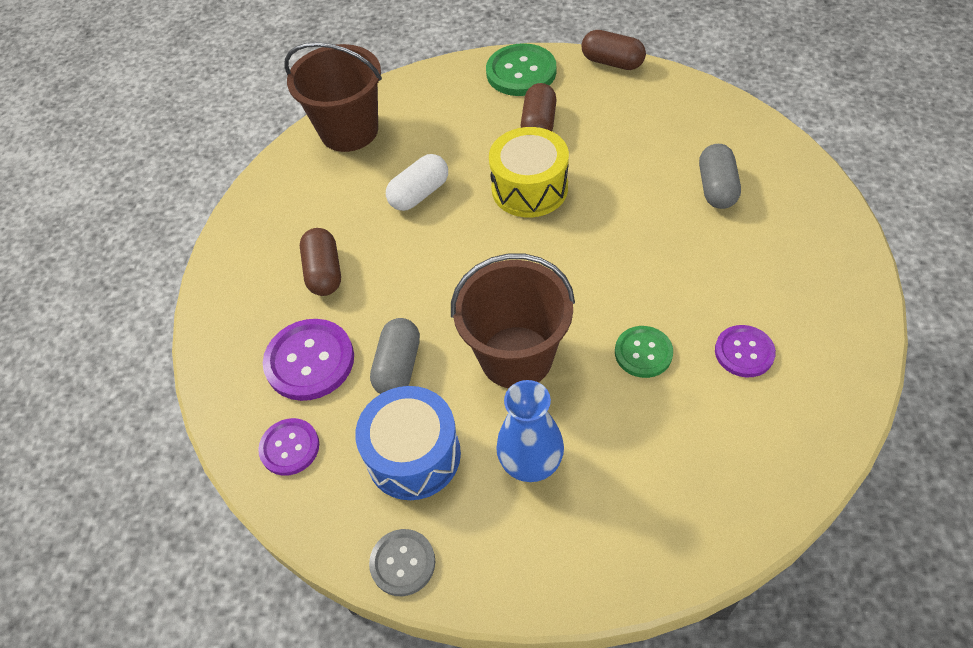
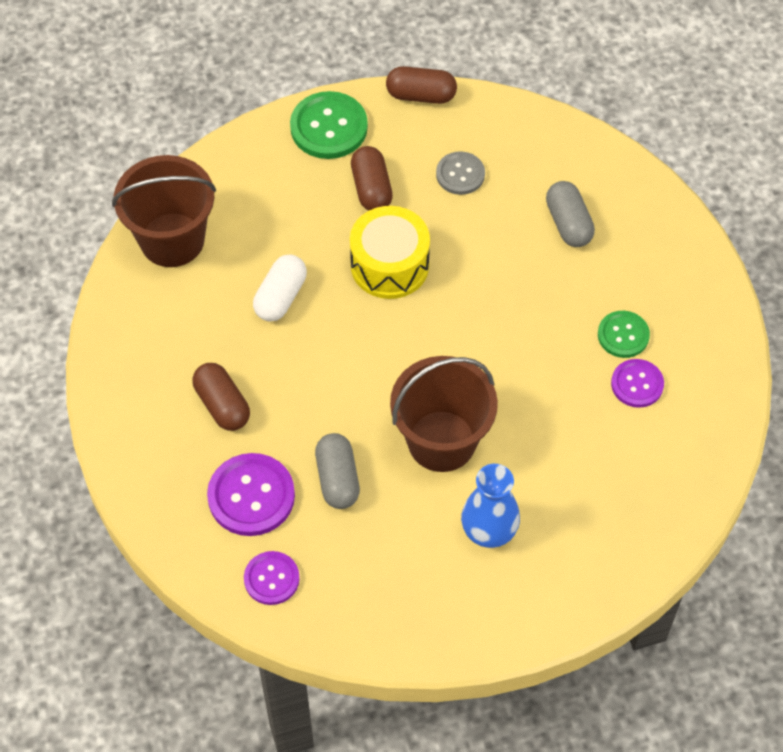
camera: 25 degrees left, 5 degrees up
blue drum [355,386,461,500] -> none
grey button [369,529,435,596] -> grey button moved to [436,152,485,195]
green button [615,326,673,378] -> green button moved to [598,311,650,358]

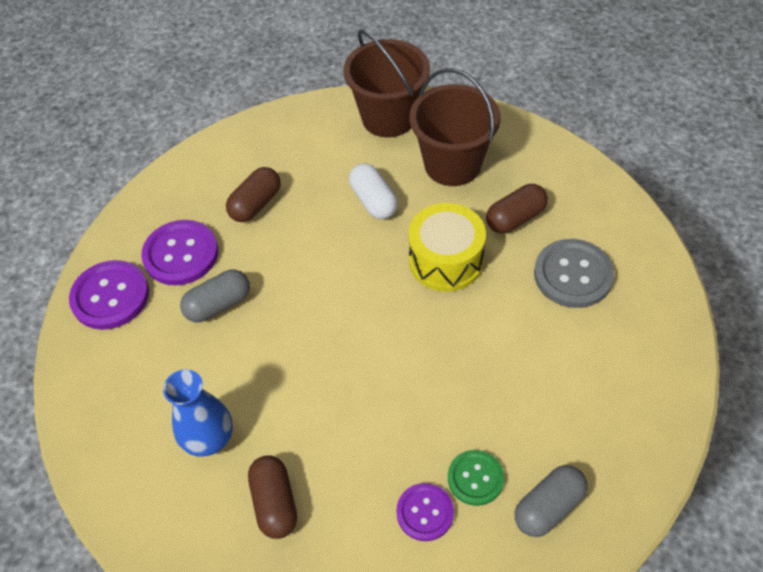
camera: 70 degrees right, 5 degrees down
purple button [244,551,300,605] -> purple button [69,260,149,330], size x1.61
white capsule [253,254,307,322] -> white capsule turned 60 degrees clockwise [349,163,398,219]
green button [290,91,368,159] -> none
brown capsule [386,66,457,104] -> brown capsule moved to [248,455,297,539]
brown bucket [390,356,498,472] -> brown bucket moved to [409,68,501,186]
grey button [436,152,485,195] -> grey button [534,239,615,308], size x1.61
grey capsule [546,181,595,247] -> grey capsule moved to [515,465,588,537]

